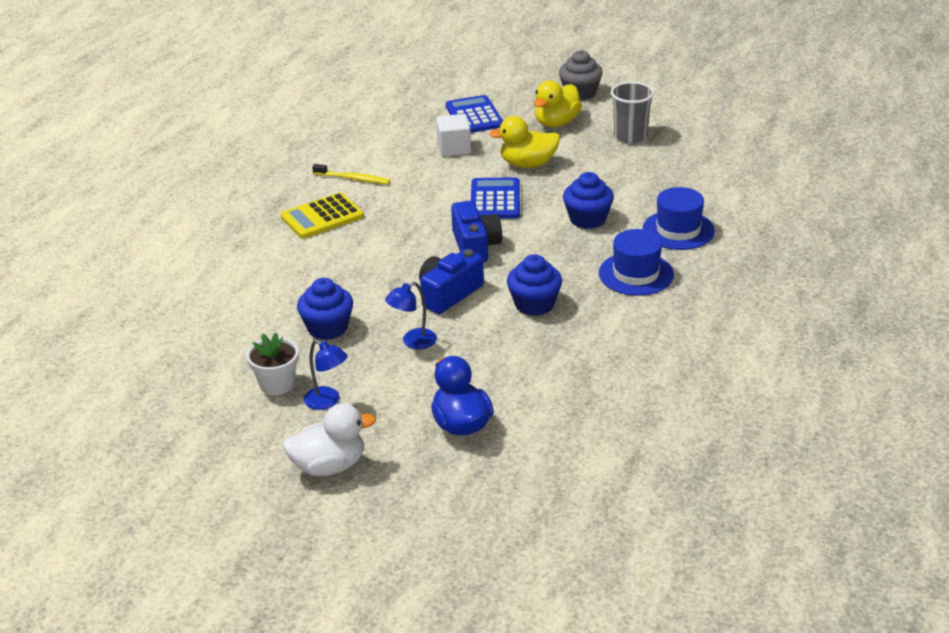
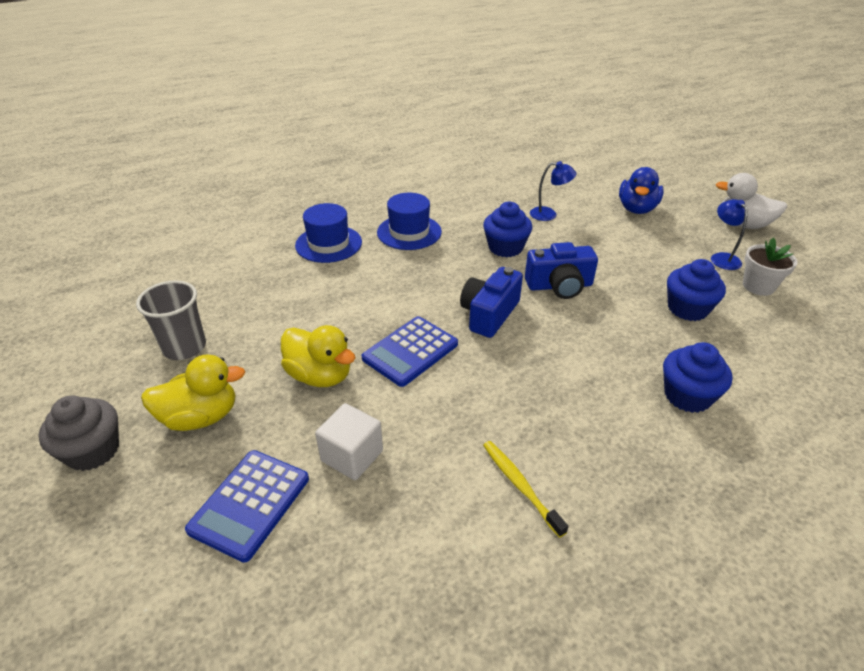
camera: 140 degrees left, 5 degrees up
yellow calculator [281,192,364,239] -> none
blue lamp [385,282,437,349] -> blue lamp moved to [530,161,577,221]
blue cupcake [563,172,614,229] -> blue cupcake moved to [663,342,733,413]

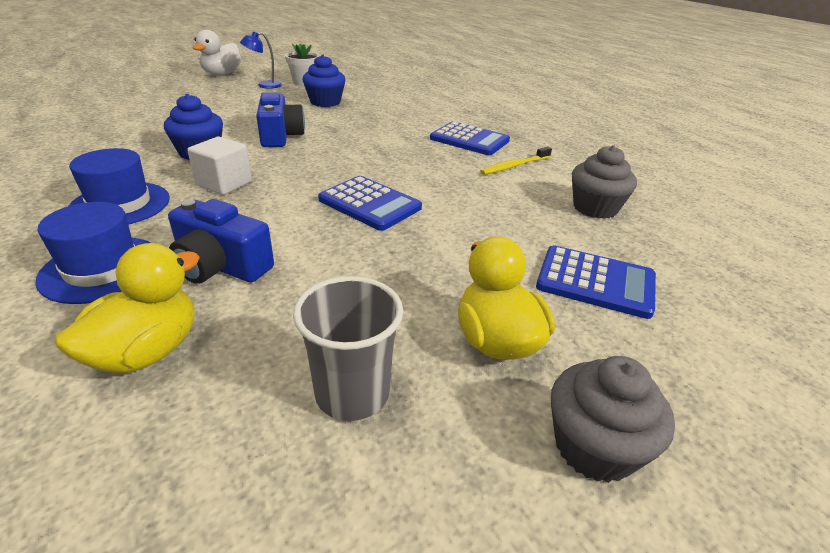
camera: 95 degrees left, 5 degrees down
yellow duck [281,325,355,387] -> yellow duck moved to [55,243,200,373]
white cube [315,403,383,480] -> white cube moved to [187,137,252,195]
blue camera [460,267,523,338] -> blue camera moved to [168,199,274,284]
blue lamp [530,161,577,221] -> none
blue duck [619,167,664,214] -> none
blue cupcake [663,342,733,413] -> none
none -> blue calculator [430,121,510,155]
none -> grey cupcake [572,145,637,219]

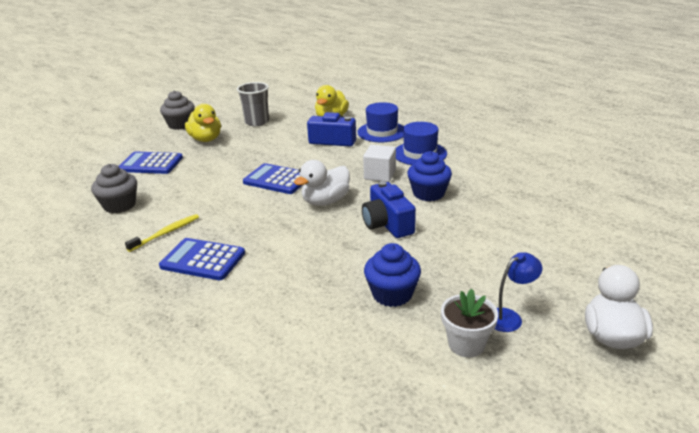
camera: 170 degrees right, 5 degrees down
none -> white duck [294,160,350,206]

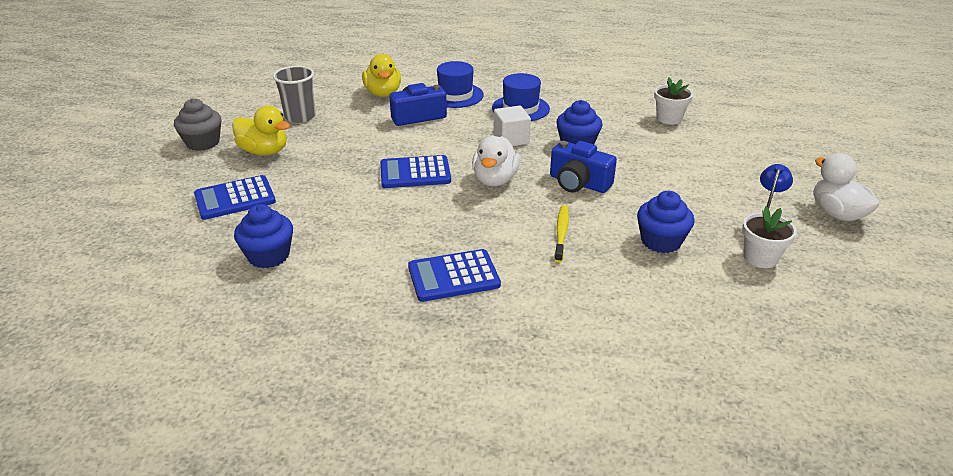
camera: 35 degrees left, 5 degrees up
grey cupcake [91,164,137,213] -> blue cupcake [234,204,293,268]
yellow toothbrush [125,214,199,252] -> yellow toothbrush moved to [554,205,569,263]
none -> white flower pot [654,78,693,125]

